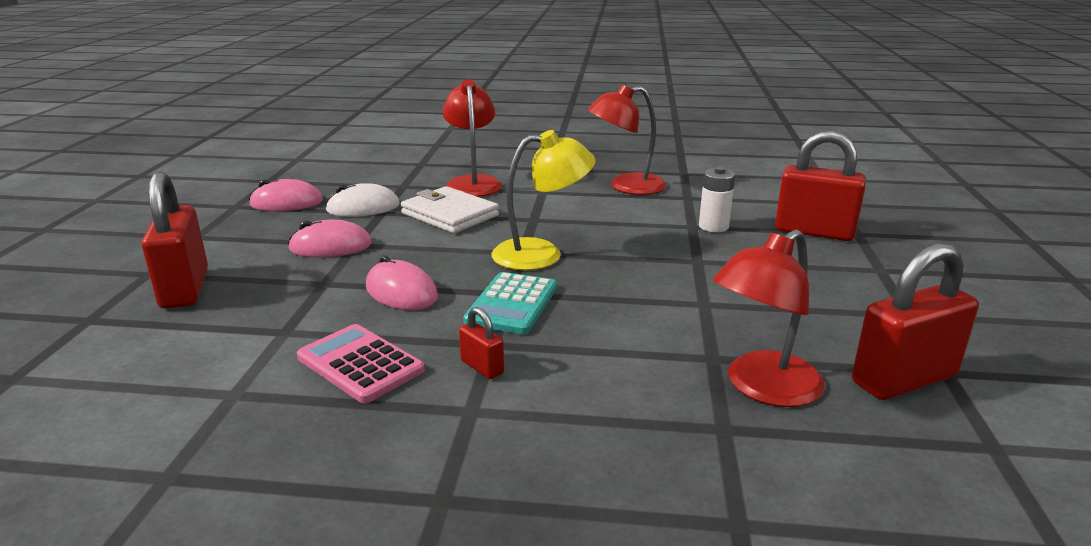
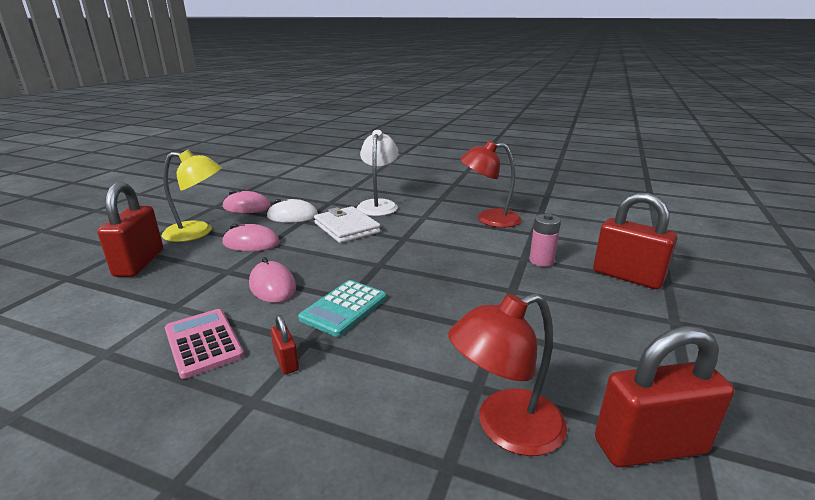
camera: 15 degrees right, 0 degrees up
red lamp [442,79,502,197] -> white lamp [357,130,399,216]
yellow lamp [491,130,596,270] -> yellow lamp moved to [162,150,222,242]
white battery [699,167,735,232] -> pink battery [529,214,561,267]

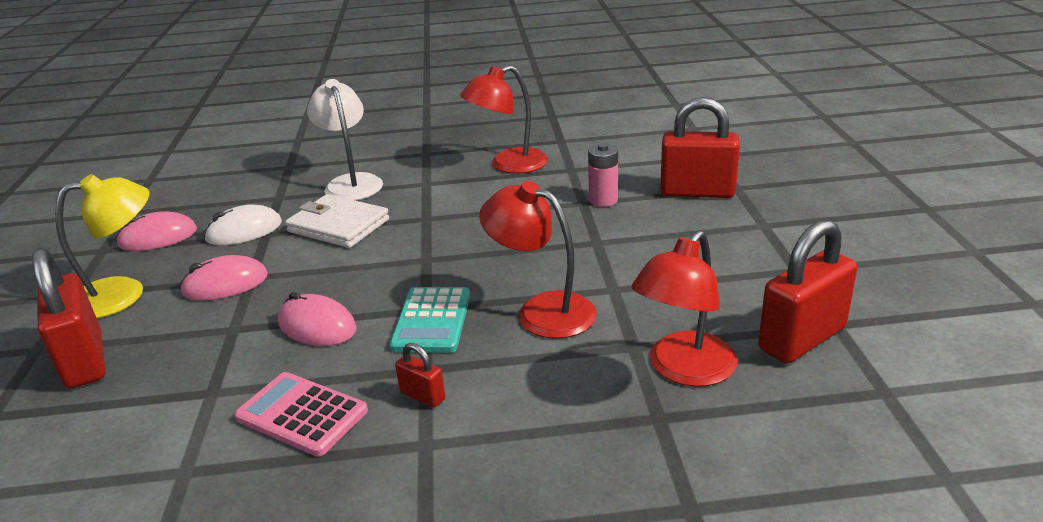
camera: 25 degrees left, 5 degrees up
none -> red lamp [479,181,597,339]

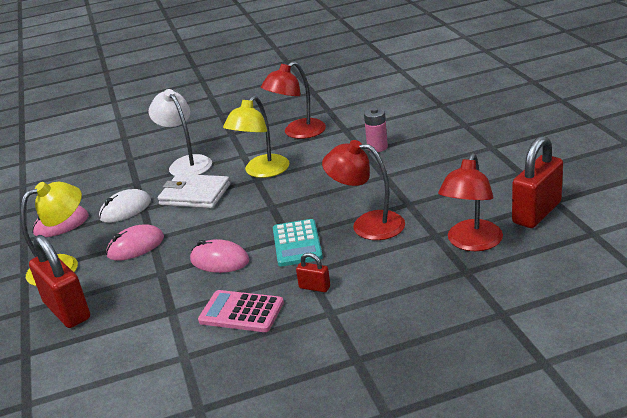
camera: 10 degrees left, 0 degrees up
red padlock [660,97,740,198] -> none
none -> yellow lamp [223,96,290,178]

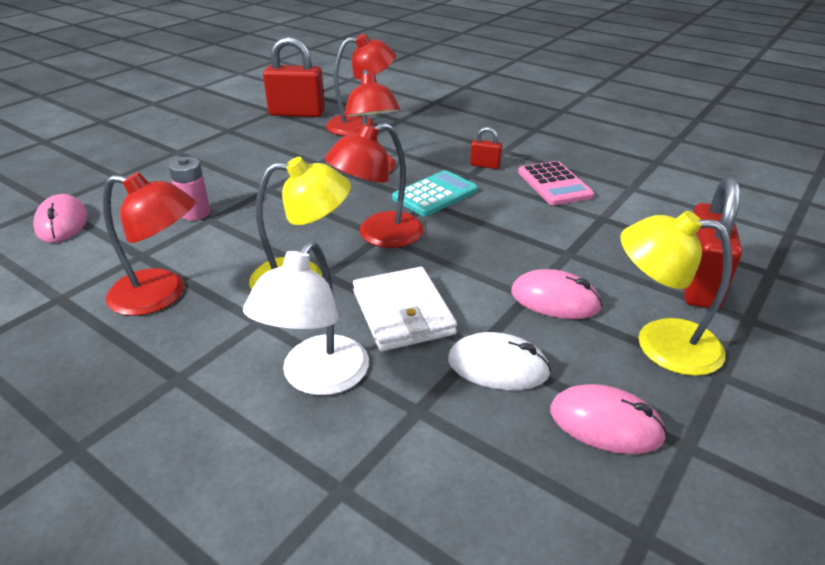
camera: 130 degrees left, 5 degrees up
pink mouse [190,239,249,273] -> pink mouse moved to [33,194,88,243]
red padlock [296,253,330,292] -> red padlock turned 60 degrees counterclockwise [470,127,502,169]
none -> red lamp [325,123,424,248]

